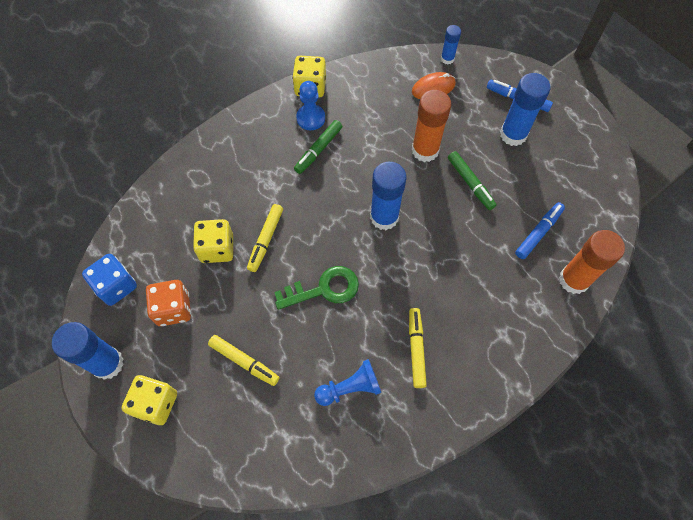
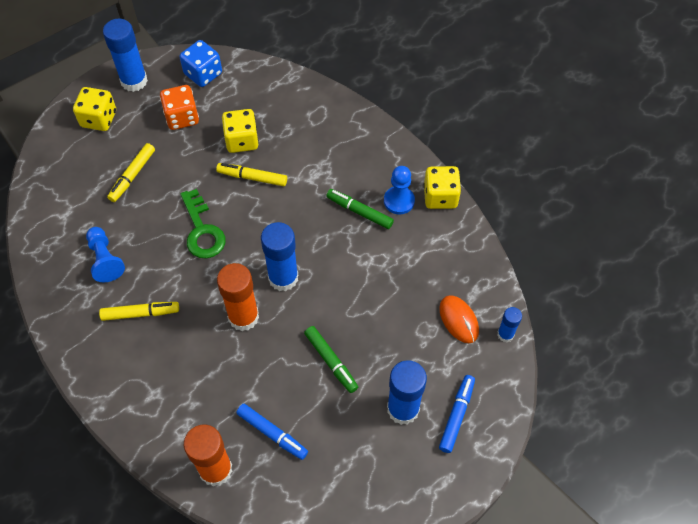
camera: 85 degrees right, 5 degrees down
orange glue stick [412,90,451,162] -> orange glue stick moved to [217,263,259,331]
green marker [448,151,497,210] -> green marker turned 90 degrees counterclockwise [304,326,358,393]

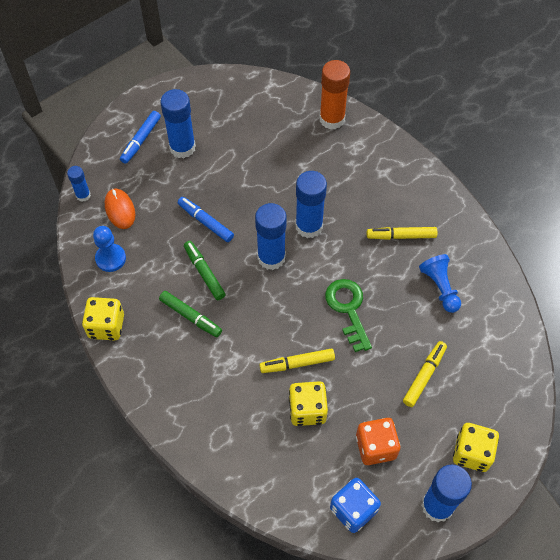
camera: 175 degrees left, 0 degrees up
yellow marker [216,163,287,186] -> yellow marker turned 150 degrees clockwise [259,349,335,373]
orange glue stick [217,263,259,331] -> blue glue stick [295,171,327,238]
blue marker [236,403,308,460] -> blue marker moved to [178,197,234,242]
green marker [304,326,358,393] -> green marker moved to [184,241,226,300]
blue pawn [384,166,415,215] -> blue pawn moved to [93,226,126,272]

